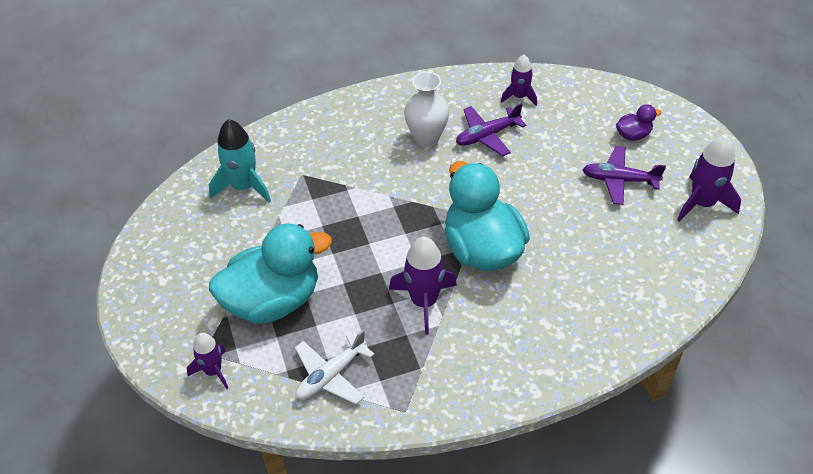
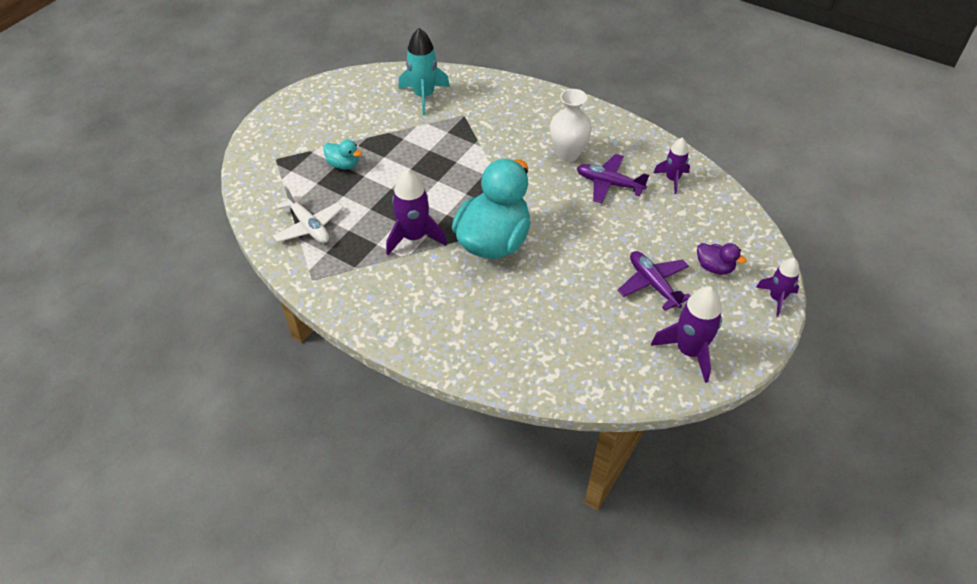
camera: 50 degrees right, 0 degrees up
purple rocket [187,333,228,389] -> purple rocket moved to [756,258,800,317]
turquoise duck [209,224,332,324] -> turquoise duck [323,140,362,169], size x0.43
white plane [295,330,375,404] -> white plane turned 135 degrees counterclockwise [273,186,344,243]

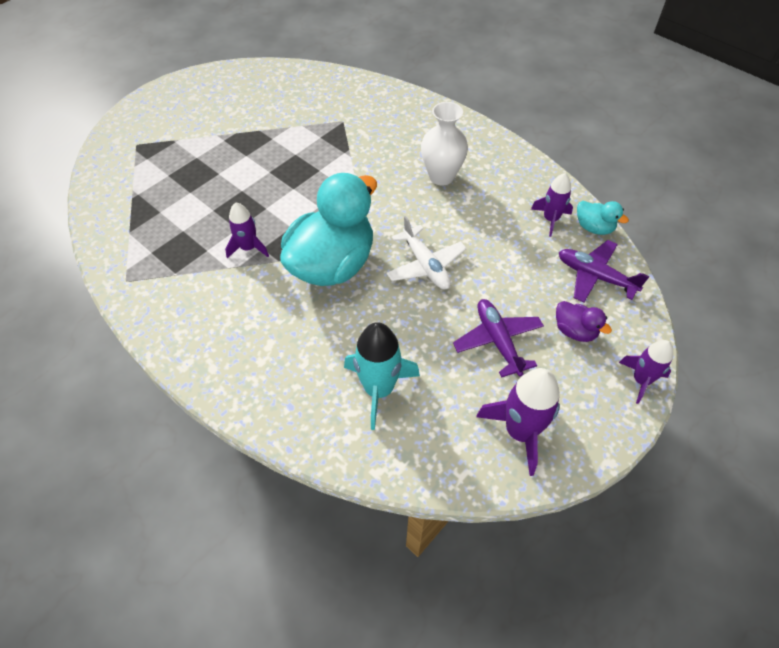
camera: 10 degrees right, 5 degrees up
white plane [273,186,344,243] -> white plane moved to [386,216,467,289]
turquoise duck [323,140,362,169] -> turquoise duck moved to [577,201,629,235]
purple rocket [386,169,447,255] -> purple rocket [225,203,269,258], size x0.63
turquoise rocket [398,28,450,115] -> turquoise rocket moved to [344,322,420,430]
purple plane [577,154,649,203] -> purple plane moved to [559,240,649,303]

